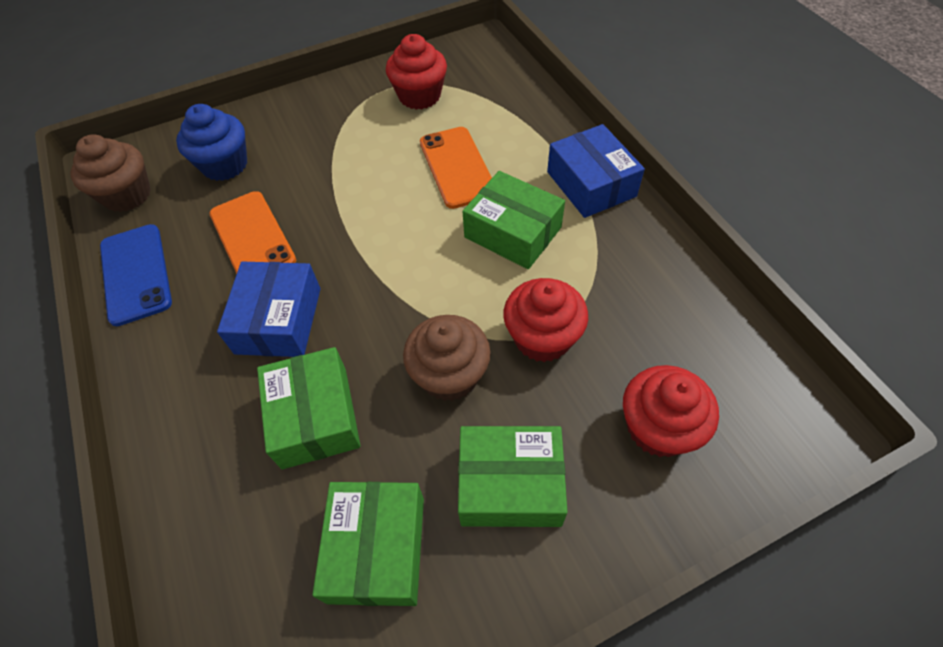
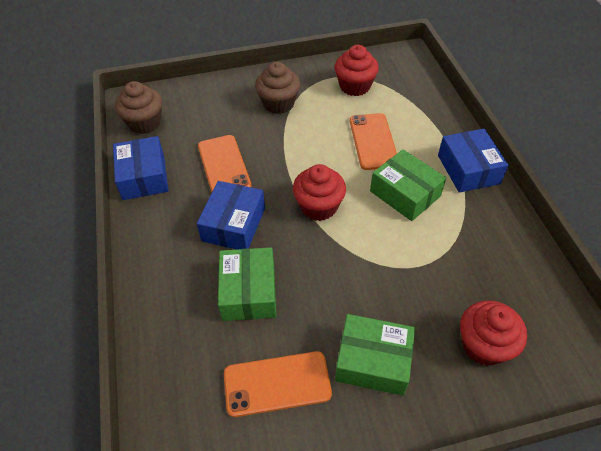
camera: 10 degrees right, 5 degrees down
blue phone [100,224,172,326] -> blue box [113,136,169,200]
blue cupcake [176,104,247,181] -> none
green box [312,482,424,606] -> orange phone [224,351,332,417]
brown cupcake [403,315,491,401] -> brown cupcake moved to [255,62,300,114]
red cupcake [503,278,588,362] -> red cupcake moved to [293,164,346,221]

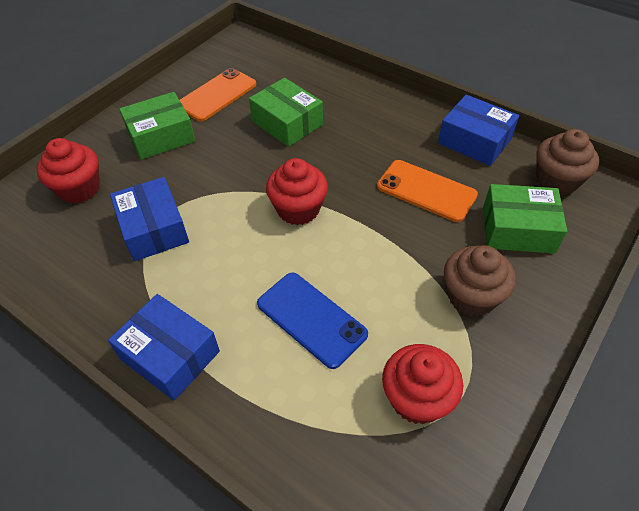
camera: 140 degrees right, 0 degrees up
blue box [197,181,265,250] -> blue box moved to [110,177,189,261]
orange phone [350,113,397,170] -> blue phone [257,273,368,369]
green box [370,149,446,221] -> green box moved to [483,184,567,254]

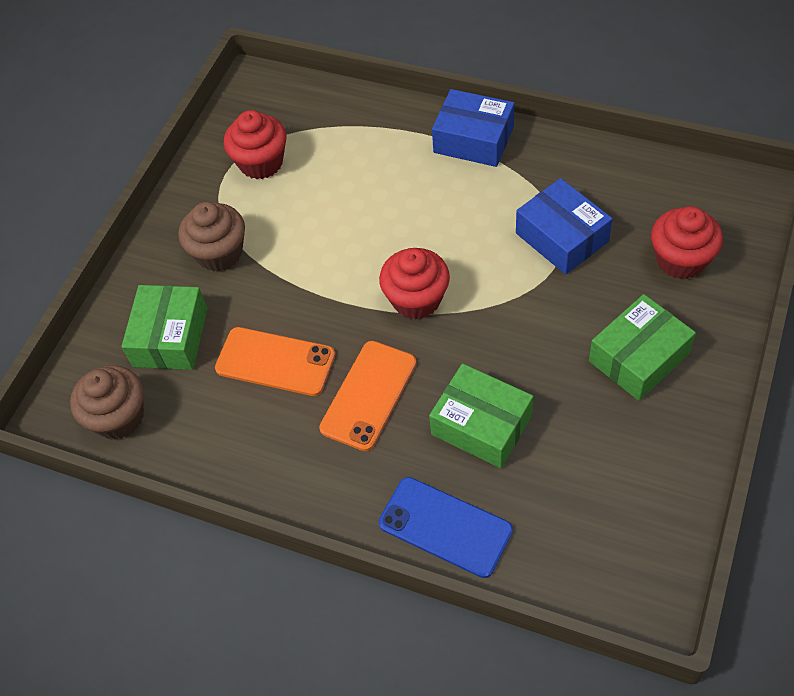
camera: 170 degrees right, 5 degrees up
orange phone [180,68,256,122] -> orange phone moved to [319,341,417,451]
blue phone [257,273,368,369] -> blue phone moved to [379,477,513,578]
blue box [438,95,519,166] -> none
green box [483,184,567,254] -> green box turned 75 degrees counterclockwise [122,285,208,370]

